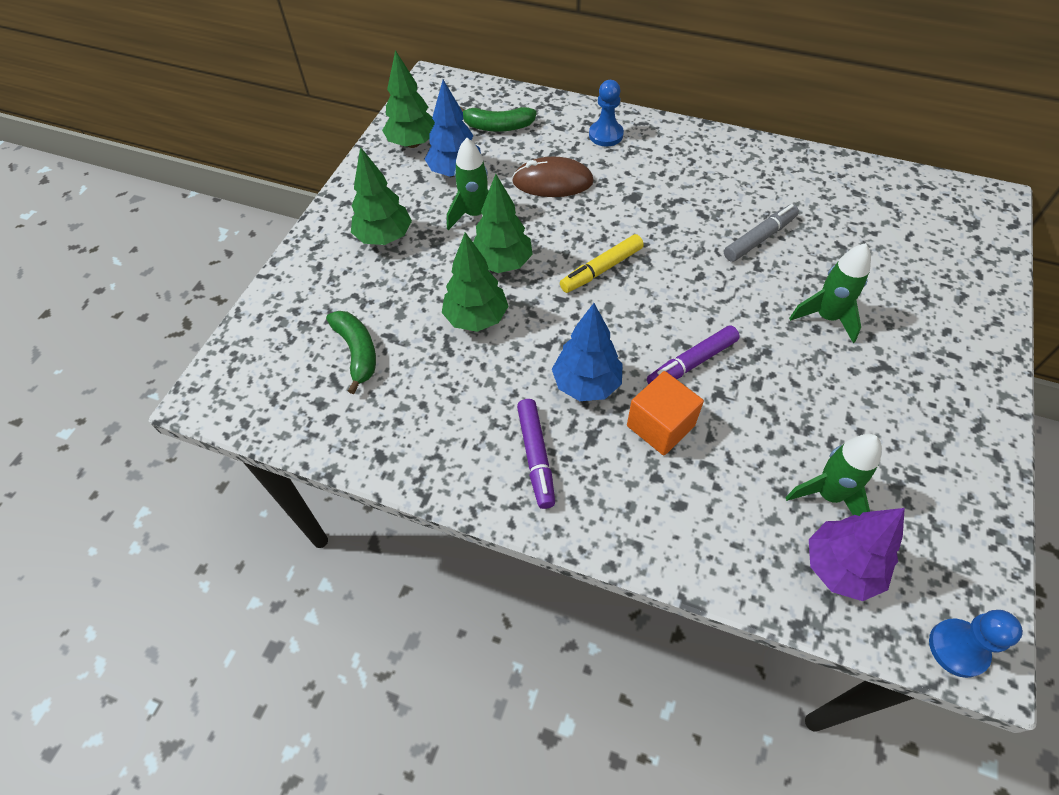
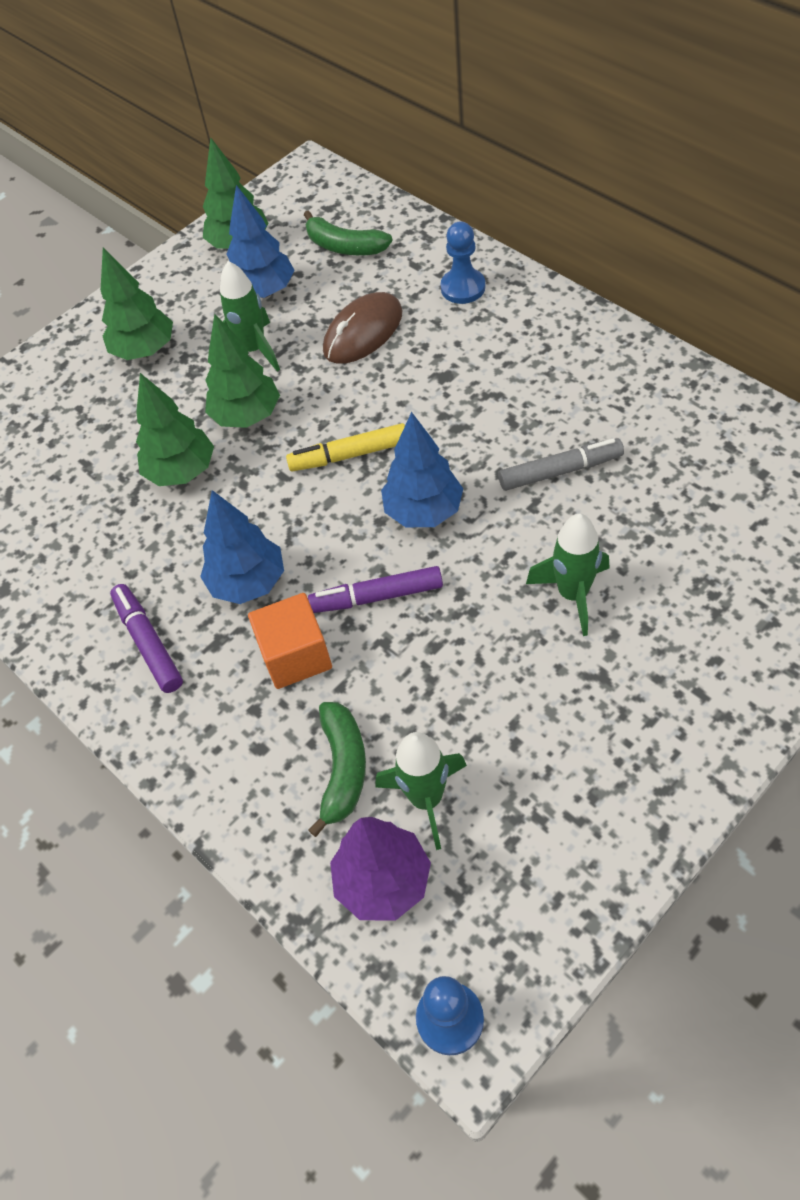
camera: 30 degrees right, 0 degrees up
green banana [326,311,376,394] -> green banana moved to [308,702,366,837]
brown mouse [512,157,594,197] -> brown mouse turned 75 degrees counterclockwise [323,292,402,364]
purple marker [517,399,555,509] -> purple marker turned 135 degrees clockwise [110,584,183,693]
none -> blue tree [381,412,463,527]

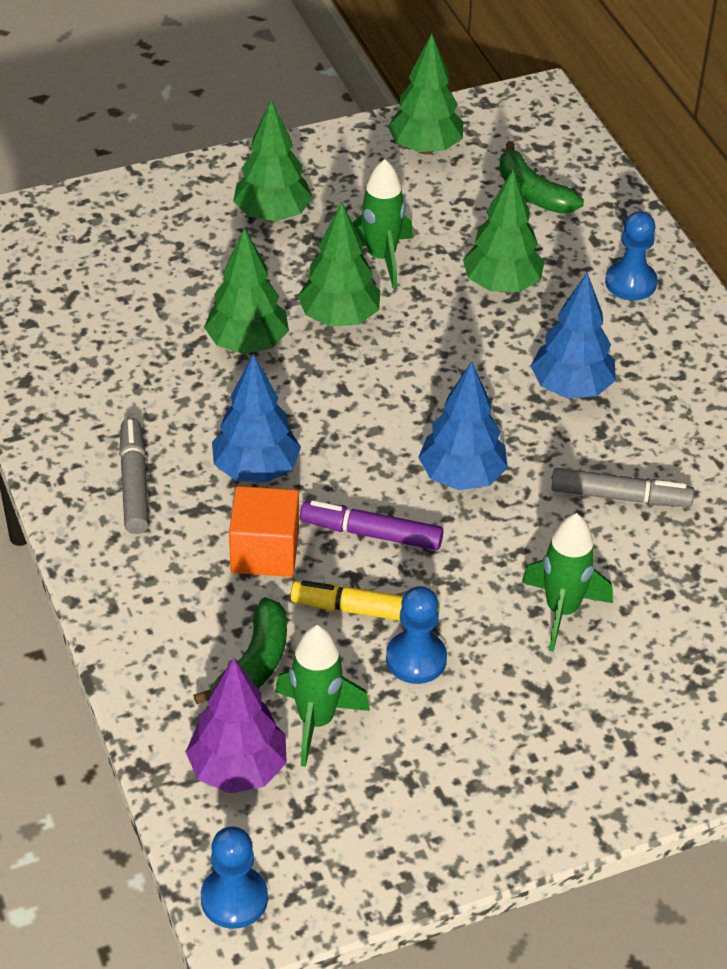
camera: 15 degrees right, 10 degrees down
purple marker [110,584,183,693] -> grey marker [119,418,149,534]
blue tree [227,185,295,298] -> blue tree moved to [531,273,616,398]
yellow marker [286,423,405,471] -> yellow marker moved to [290,580,440,621]
brown mouse [323,292,402,364] -> green tree [463,170,545,292]
none -> blue pawn [386,586,447,684]

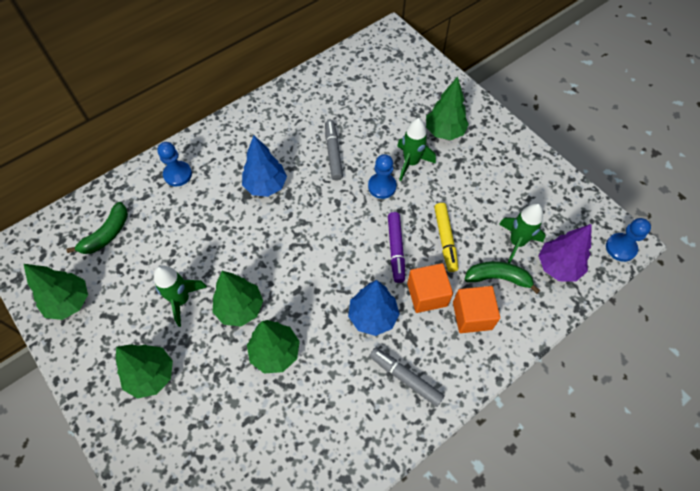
camera: 105 degrees left, 15 degrees up
grey marker [119,418,149,534] -> grey marker turned 60 degrees clockwise [369,347,445,407]
blue pawn [386,586,447,684] -> blue pawn moved to [368,154,397,199]
blue tree [418,361,508,490] -> none
green tree [463,170,545,292] -> green tree moved to [426,77,469,140]
none -> orange cube [453,286,500,333]

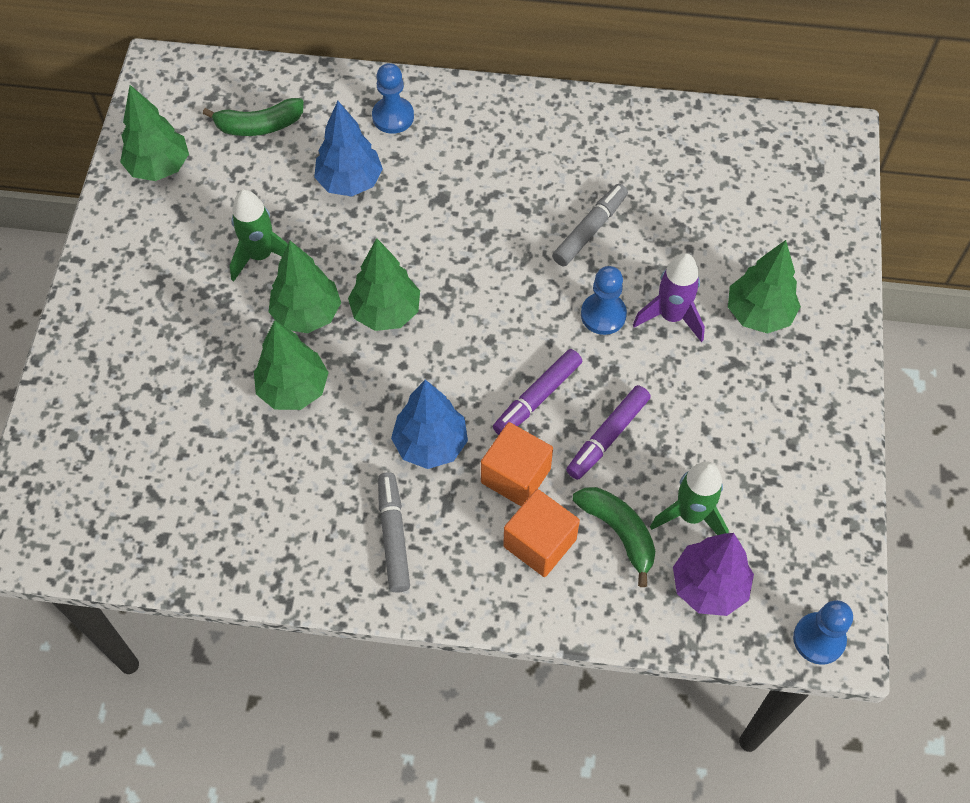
camera: 45 degrees right, 0 degrees up
green tree [116,344,173,399] -> green tree moved to [348,238,420,331]
blue tree [242,135,287,197] -> blue tree moved to [314,101,383,197]
green rocket [397,118,436,181] -> purple rocket [633,253,705,342]
yellow marker [434,203,458,272] -> purple marker [566,385,651,480]

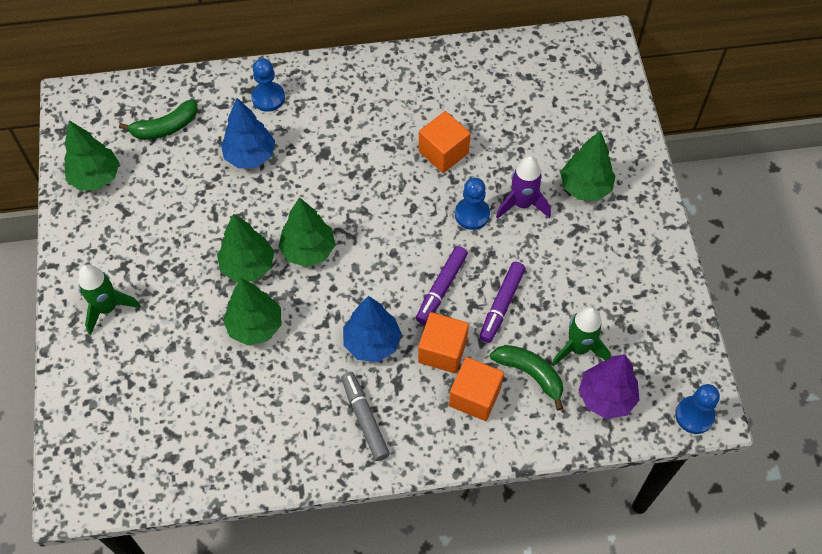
camera: 15 degrees left, 0 degrees up
green rocket [230,189,288,282] -> green rocket moved to [78,264,140,335]
grey marker [552,184,628,266] -> orange cube [419,111,471,173]

